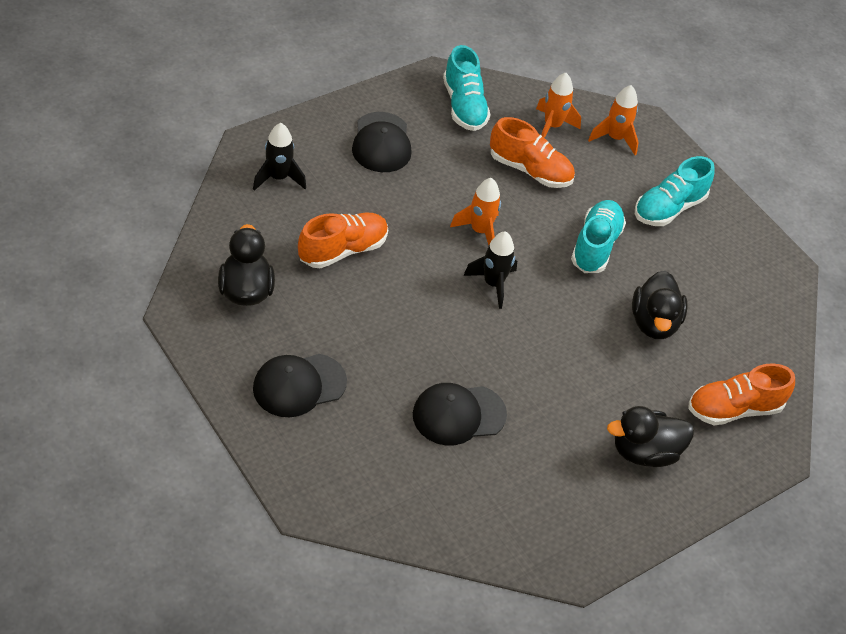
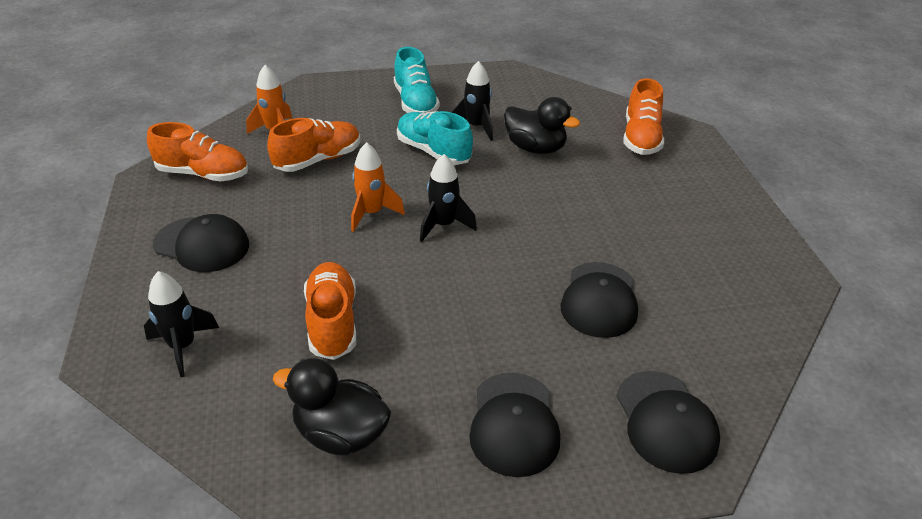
camera: 60 degrees left, 10 degrees down
turquoise shoe [443,45,491,131] -> orange shoe [147,122,248,182]
orange rocket [588,85,639,155] -> none
black duck [607,406,694,467] -> none
none -> black rocket [451,61,493,141]
none -> black cap [616,371,720,474]

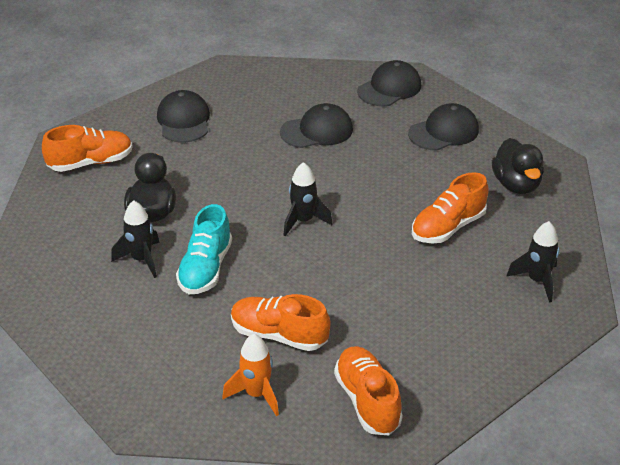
camera: 120 degrees left, 0 degrees up
black cap [153,214,249,272] -> black cap moved to [157,90,210,143]
orange rocket [351,142,405,232] -> none
turquoise shoe [394,47,440,113] -> none

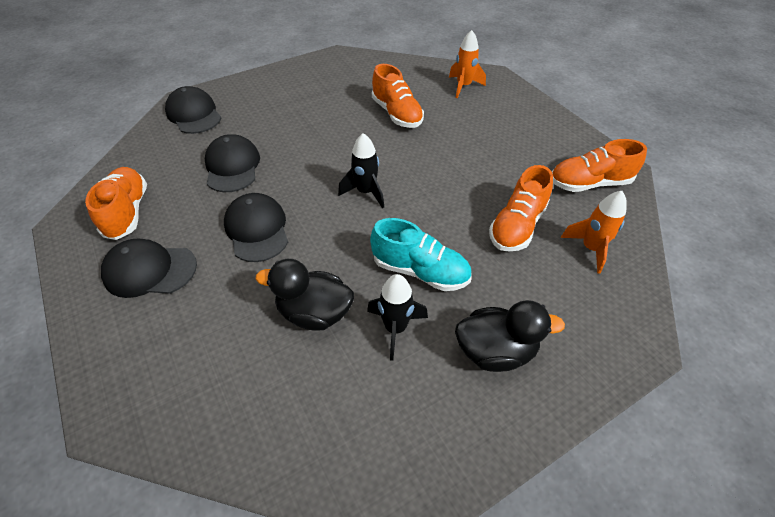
camera: 80 degrees left, 10 degrees up
orange shoe [42,125,133,172] -> orange shoe moved to [85,167,147,240]
black cap [408,103,479,151] -> black cap moved to [224,193,288,262]
black duck [492,138,544,194] -> black duck moved to [455,300,565,372]
black rocket [506,221,560,302] -> orange rocket [449,30,486,98]

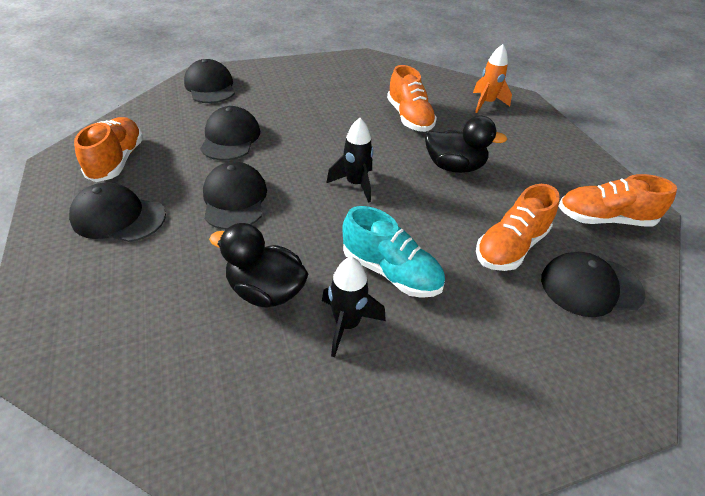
camera: 10 degrees right, 5 degrees down
black duck [455,300,565,372] -> black duck moved to [425,116,507,173]
orange rocket [560,191,627,274] -> black cap [541,252,645,317]

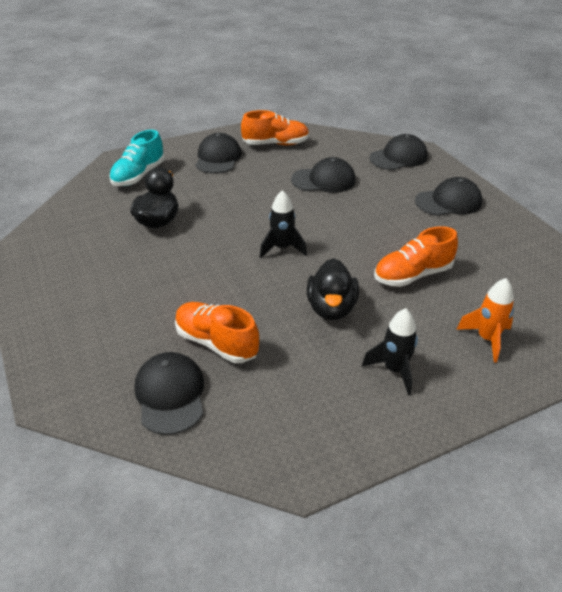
camera: 85 degrees right, 5 degrees down
black cap [203,162,267,230] -> black cap moved to [415,177,482,216]
black rocket [322,257,386,358] -> black rocket moved to [362,308,418,395]
turquoise shoe [342,206,445,298] -> turquoise shoe moved to [109,130,165,186]
orange shoe [558,174,677,227] -> none

